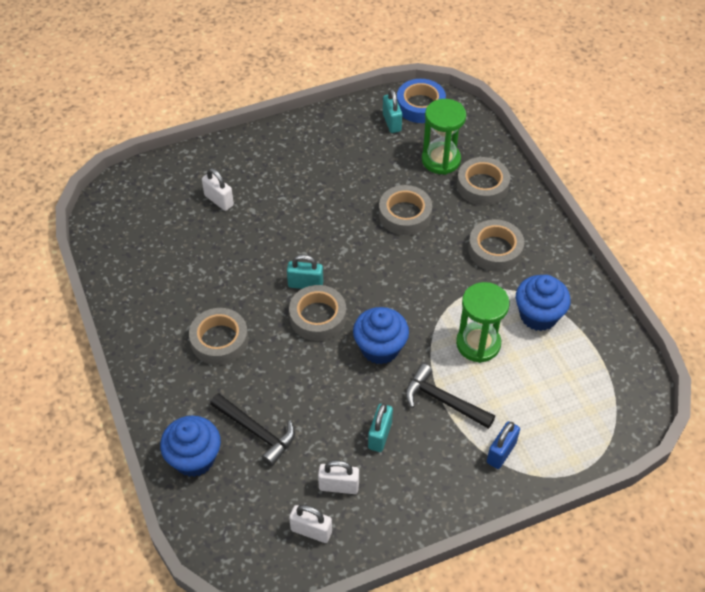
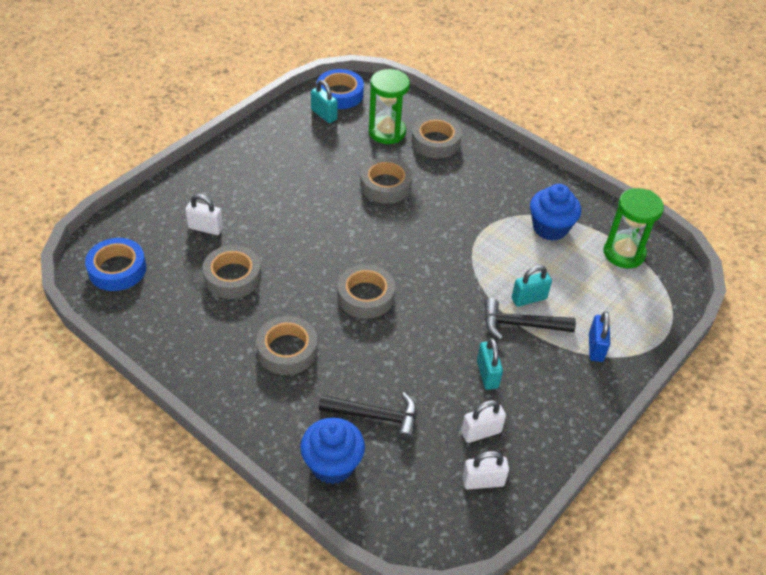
camera: 30 degrees left, 5 degrees down
turquoise padlock [287,255,323,289] -> turquoise padlock moved to [512,265,552,307]
blue cupcake [353,307,409,364] -> none
green hourglass [456,282,510,363] -> green hourglass moved to [603,188,664,268]
grey tape [468,219,524,272] -> grey tape moved to [202,245,261,299]
none -> blue tape [85,238,146,291]

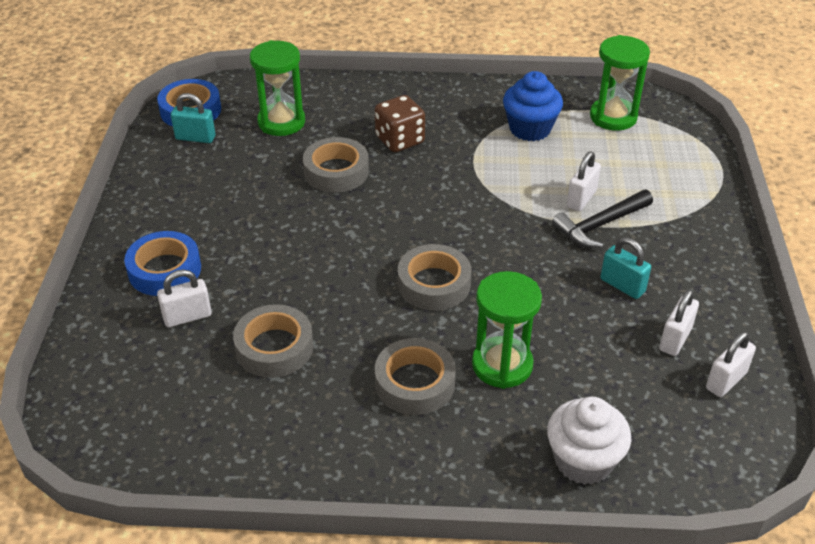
camera: 35 degrees left, 5 degrees down
blue tape [85,238,146,291] -> blue tape moved to [124,231,201,296]
blue cupcake [300,418,365,484] -> white cupcake [547,396,631,485]
black hammer [319,392,417,441] -> none
grey tape [412,115,462,158] -> none
turquoise padlock [512,265,552,307] -> white padlock [566,151,601,211]
blue padlock [589,311,610,362] -> none
none -> brown dice [375,95,425,152]
none -> green hourglass [472,271,542,389]

